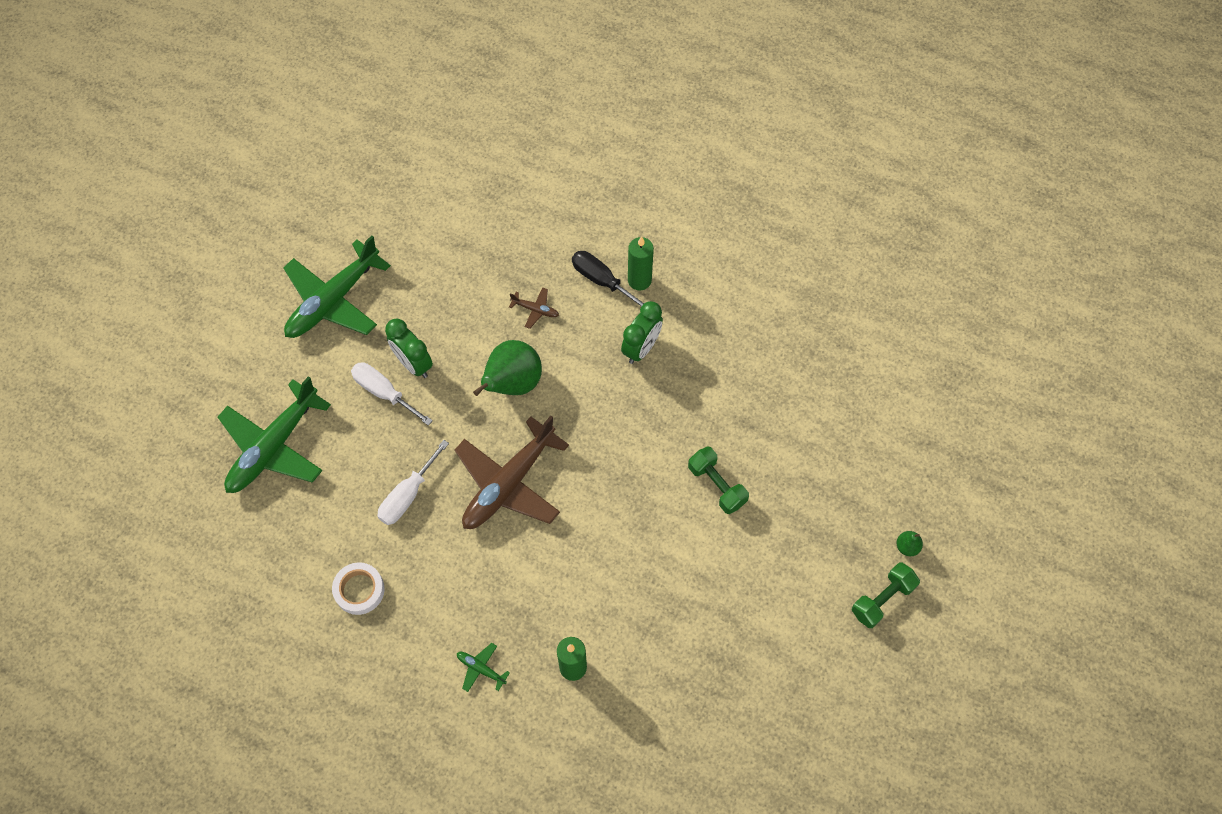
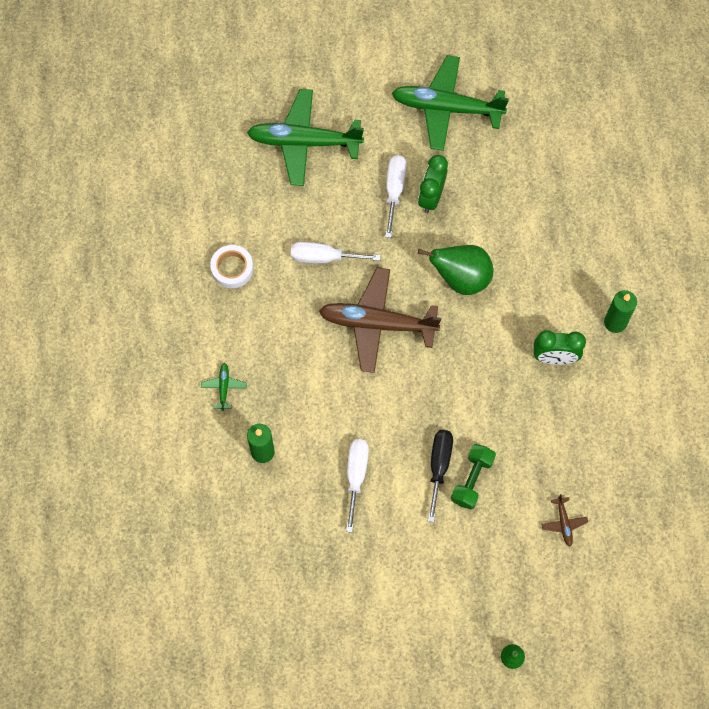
camera: 60 degrees right, 5 degrees up
brown plane [509,287,559,329] -> brown plane moved to [541,494,588,546]
black screwdriver [572,251,644,307] -> black screwdriver moved to [428,430,453,522]
green dumbbell [852,563,920,628] -> none
none -> white screwdriver [346,439,369,533]

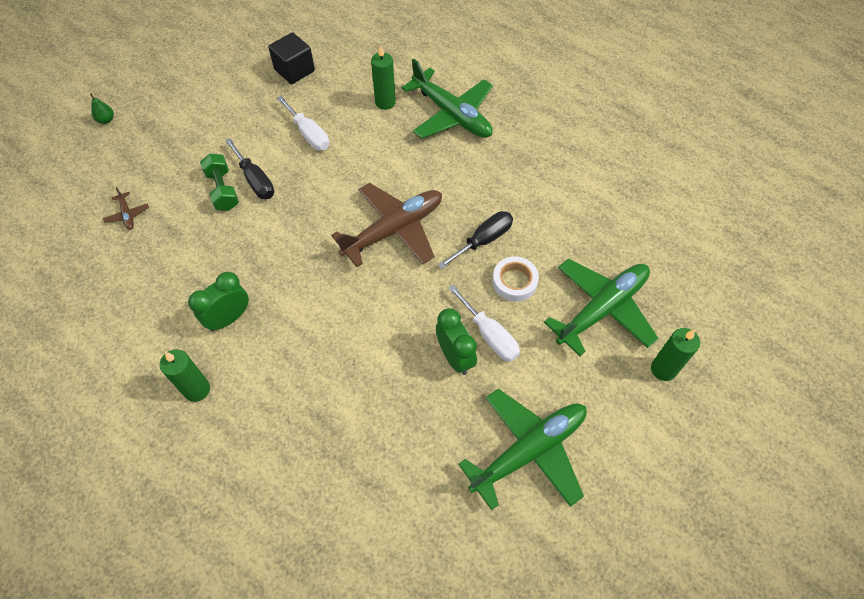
camera: 135 degrees right, 10 degrees down
green plane [201,363,247,411] -> green plane [402,58,493,139], size x2.47
white tape [210,245,253,288] -> white tape moved to [492,256,539,302]
white screwdriver [291,242,381,263] -> black screwdriver [438,211,513,269]
green pear [418,245,493,295] -> none
brown plane [541,494,588,546] -> brown plane turned 150 degrees counterclockwise [103,187,149,230]
none -> black cube [268,32,315,84]
none -> green candle [651,328,700,381]

